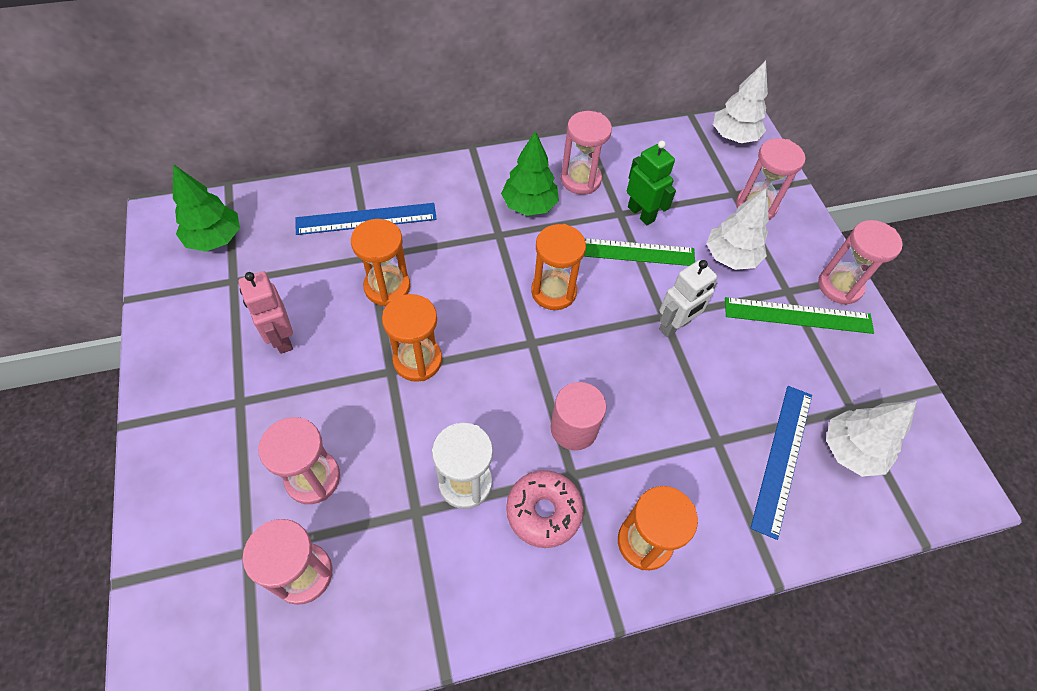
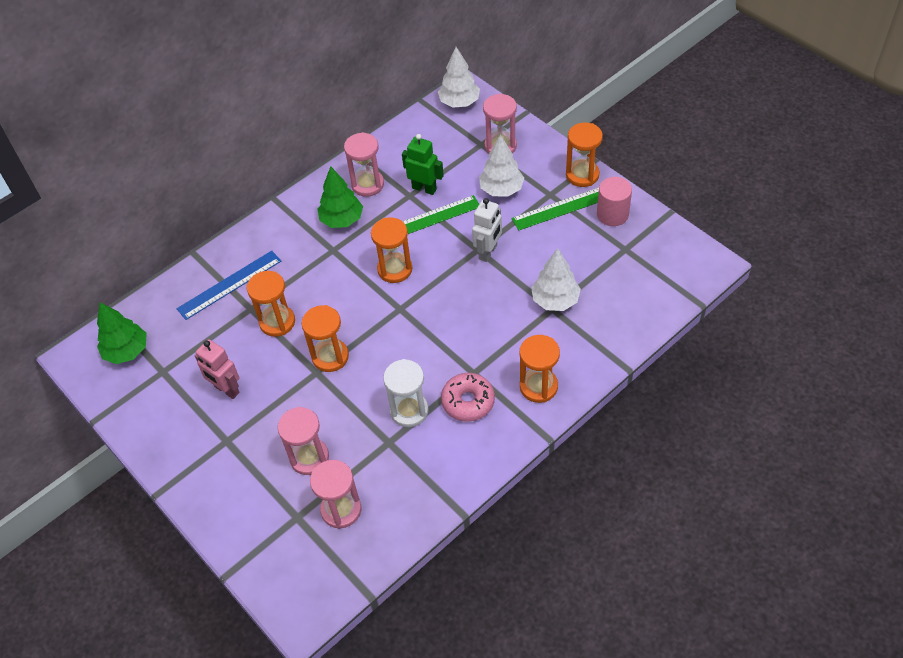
camera: 20 degrees left, 5 degrees down
pink cylinder [551,382,606,450] -> pink cylinder moved to [597,177,632,226]
blue ruler [750,386,812,540] -> none
pink hourglass [818,220,903,305] -> orange hourglass [566,122,603,187]
white tree [826,401,917,477] -> white tree moved to [531,248,581,311]

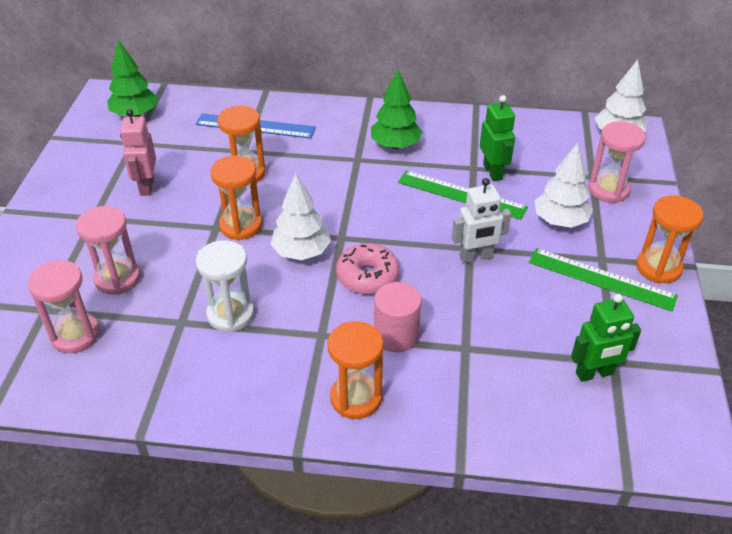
camera: 45 degrees right, 10 degrees down
pink hourglass [344,132,384,197] -> none
orange hourglass [371,218,412,283] -> none
pink donut [441,373,495,422] -> pink donut moved to [336,243,399,294]
white tree [531,248,581,311] -> white tree moved to [271,173,331,260]
pink cylinder [597,177,632,226] -> pink cylinder moved to [374,282,421,352]
none -> green robot [571,294,641,382]

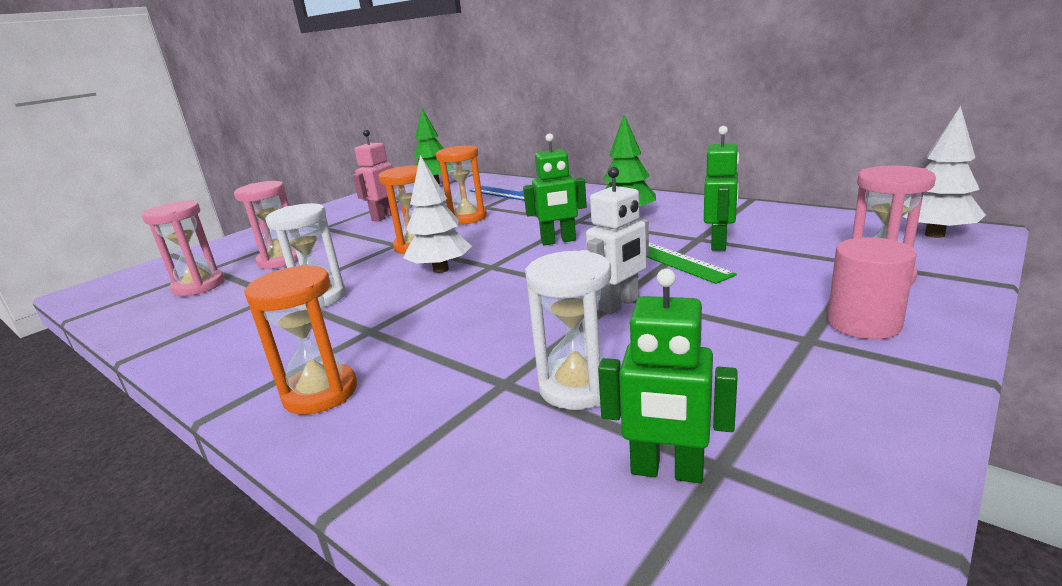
camera: 35 degrees right, 20 degrees down
pink donut [336,243,399,294] -> none
pink cylinder [374,282,421,352] -> pink cylinder moved to [827,237,917,339]
white robot [452,178,511,263] -> white robot turned 60 degrees counterclockwise [586,167,649,314]
green ruler [529,248,678,311] -> none
white tree [535,143,593,228] -> none
orange hourglass [636,196,703,283] -> none
none -> green robot [523,133,587,245]
none -> white hourglass [525,250,611,410]

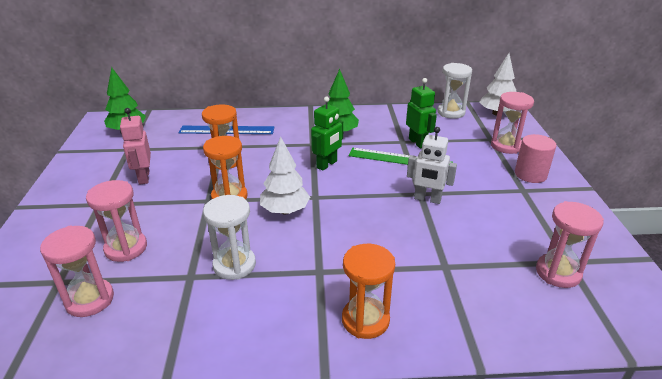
camera: 45 degrees left, 10 degrees up
white hourglass [525,250,611,410] -> white hourglass moved to [437,63,472,119]
white robot [586,167,649,314] -> white robot turned 105 degrees clockwise [407,127,457,204]
green robot [598,269,737,483] -> pink hourglass [536,201,604,288]

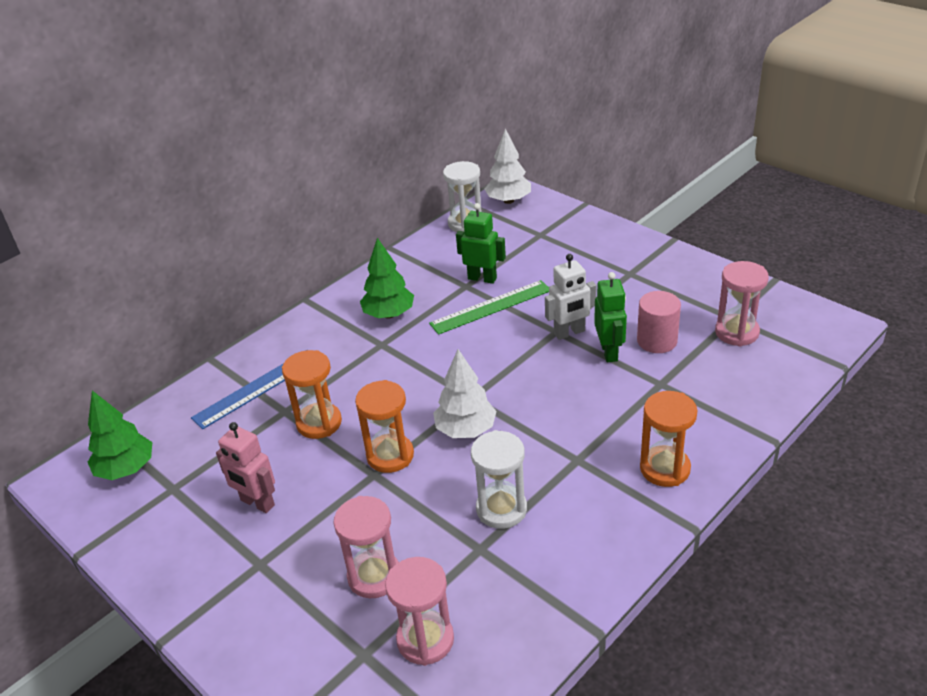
camera: 40 degrees left, 5 degrees up
green robot [311,97,343,171] -> green robot moved to [594,272,627,362]
pink hourglass [491,92,534,154] -> none
pink cylinder [515,134,556,183] -> pink cylinder moved to [637,291,681,353]

